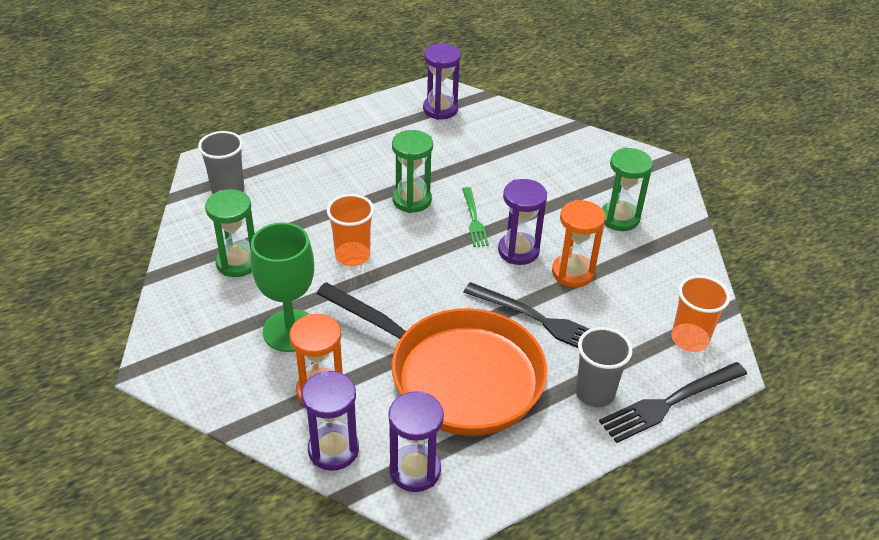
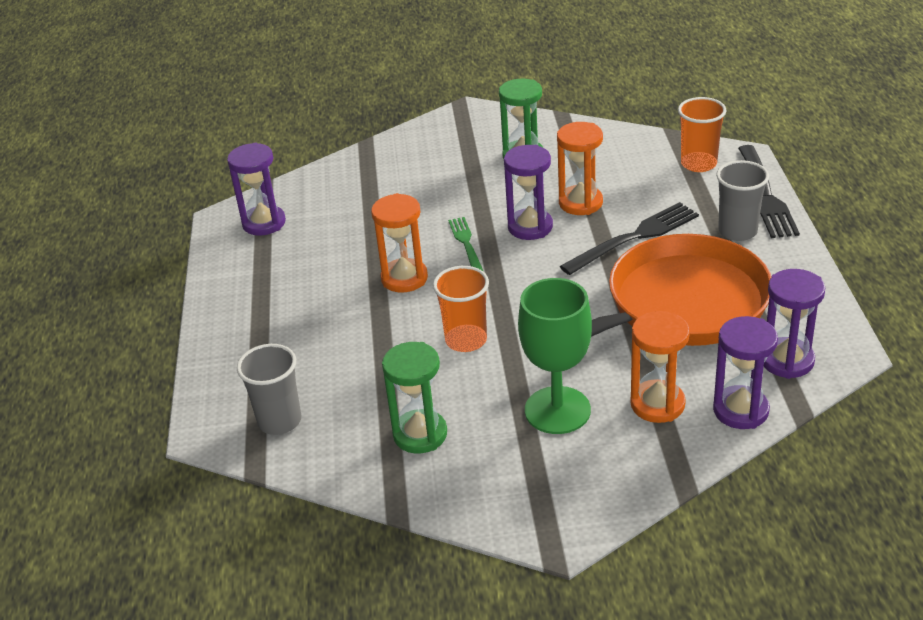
camera: 60 degrees left, 5 degrees down
green hourglass [392,130,433,213] -> orange hourglass [371,193,428,293]
green fork [462,187,489,247] -> green fork turned 120 degrees counterclockwise [448,217,484,272]

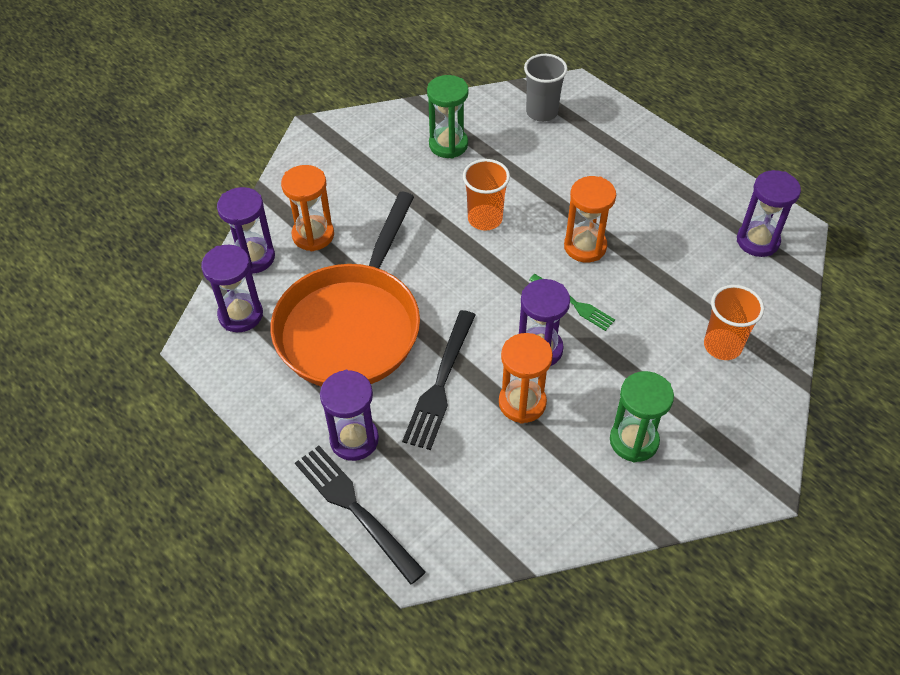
camera: 140 degrees right, 15 degrees up
green goblet [518,278,592,434] -> none
orange cup [678,97,727,172] -> orange cup moved to [704,285,764,360]
grey cup [716,160,769,241] -> purple hourglass [320,370,379,461]

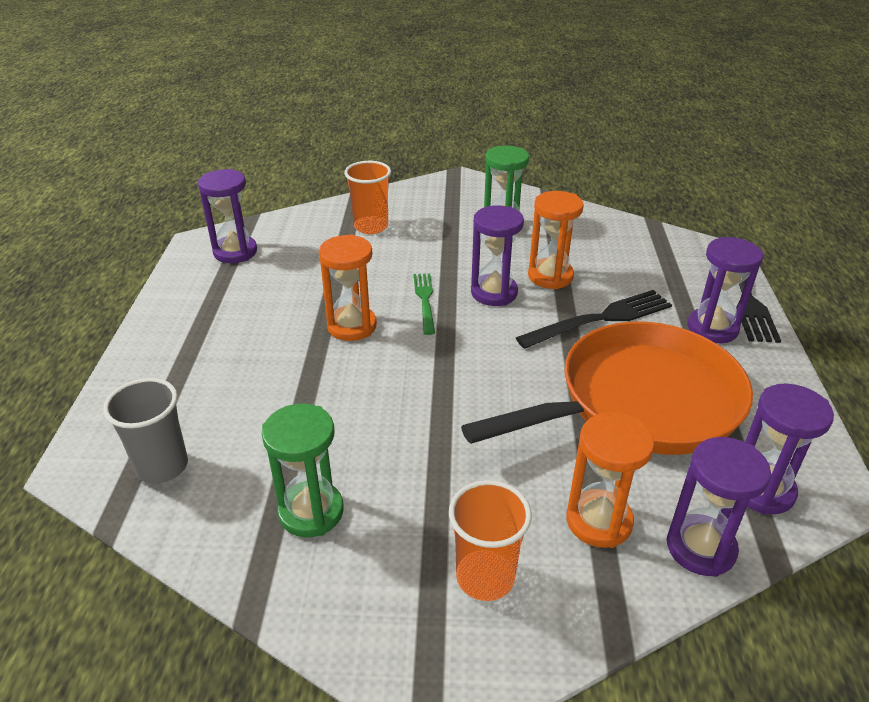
camera: 135 degrees left, 15 degrees down
orange cup [463,159,510,230] -> orange cup moved to [449,480,532,601]

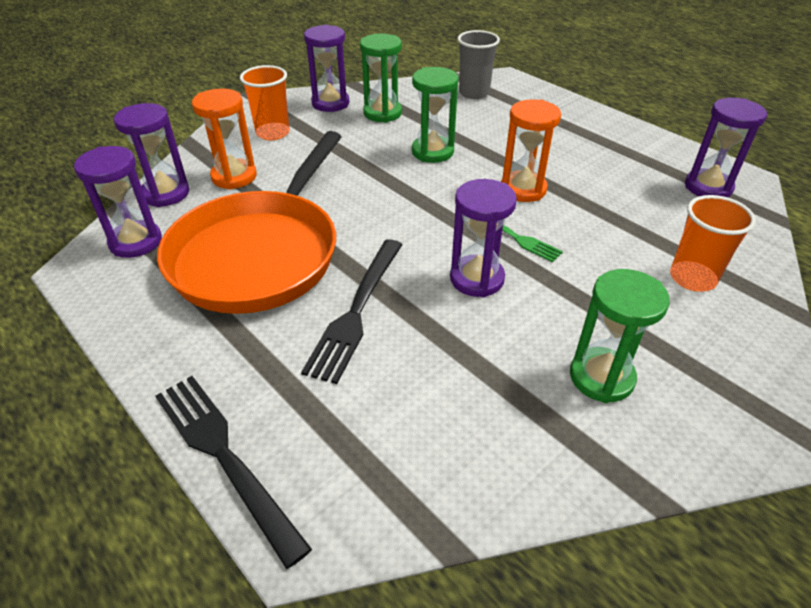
camera: 135 degrees right, 5 degrees up
orange hourglass [528,191,584,289] -> none
purple hourglass [687,237,764,343] -> purple hourglass moved to [304,25,350,112]
none -> green hourglass [412,67,459,163]

